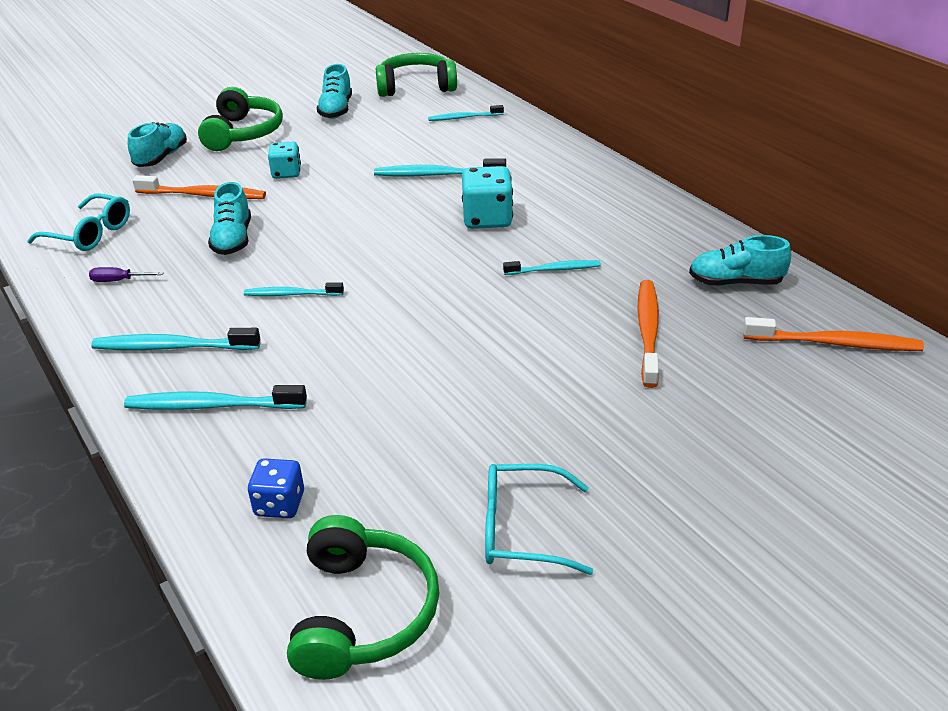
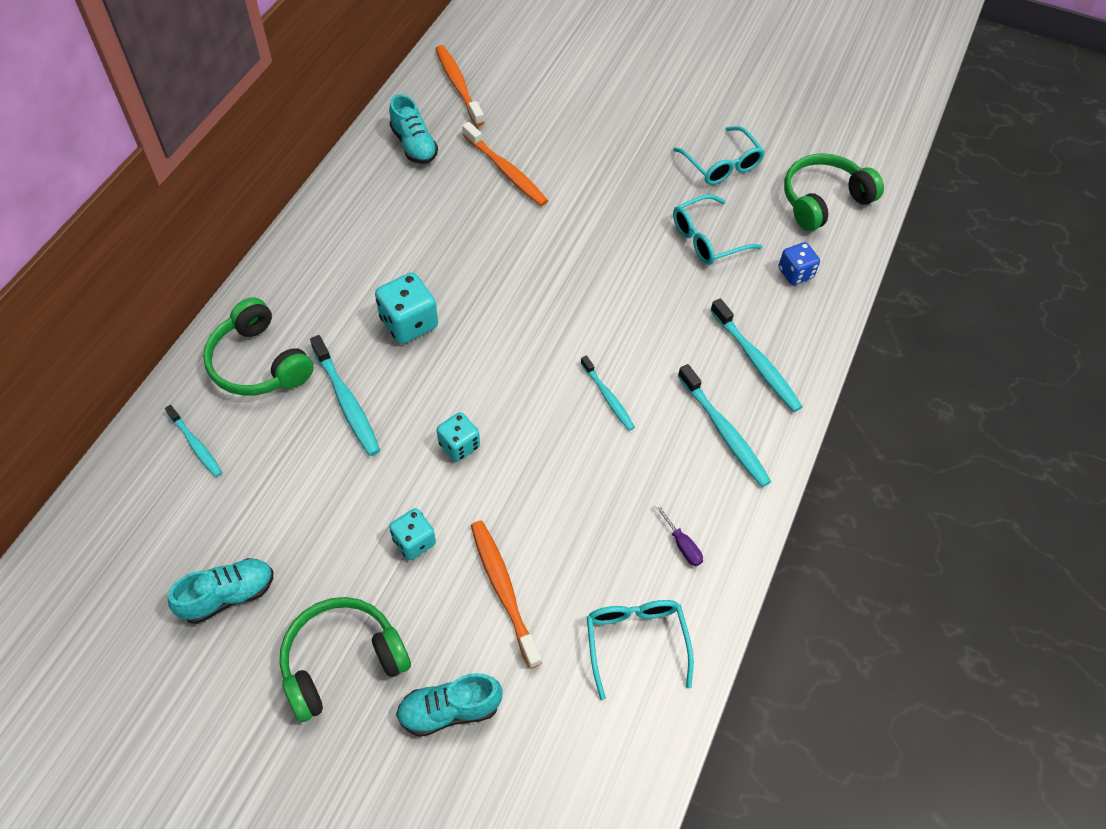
camera: 125 degrees left, 20 degrees up
turquoise shoe [208,182,251,255] -> none
green headphones [376,53,457,97] -> green headphones moved to [203,297,314,396]
turquoise toothbrush [503,260,601,275] -> none
orange toothbrush [637,280,659,388] -> orange toothbrush turned 105 degrees counterclockwise [462,122,548,206]
none -> turquoise dice [437,412,480,462]
none -> turquoise glasses [673,194,762,265]

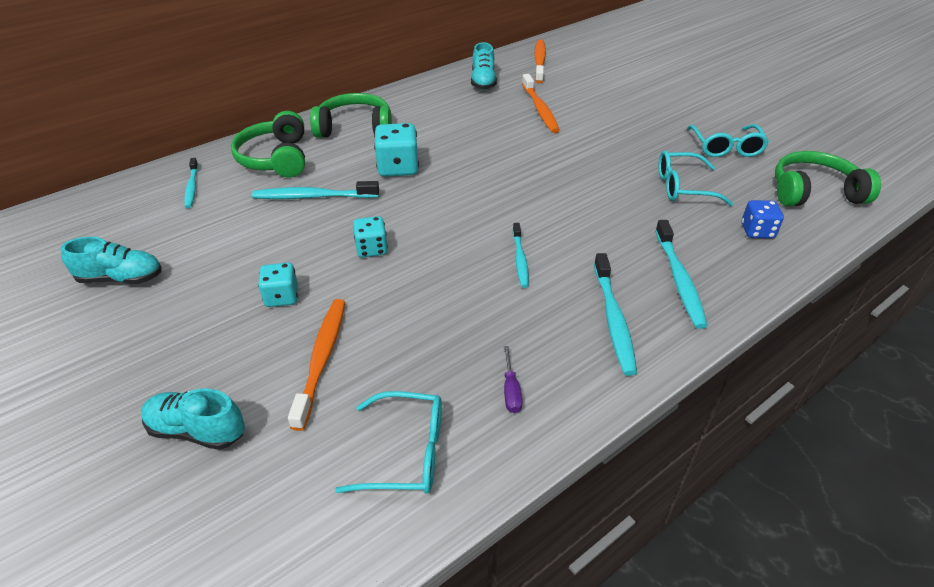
camera: 30 degrees right, 15 degrees down
green headphones [280,597,411,722] -> green headphones moved to [310,93,392,138]
turquoise toothbrush [310,335,380,456] -> turquoise toothbrush turned 90 degrees clockwise [252,181,379,199]
turquoise glasses [587,600,694,700] -> turquoise glasses turned 75 degrees clockwise [335,391,442,494]

